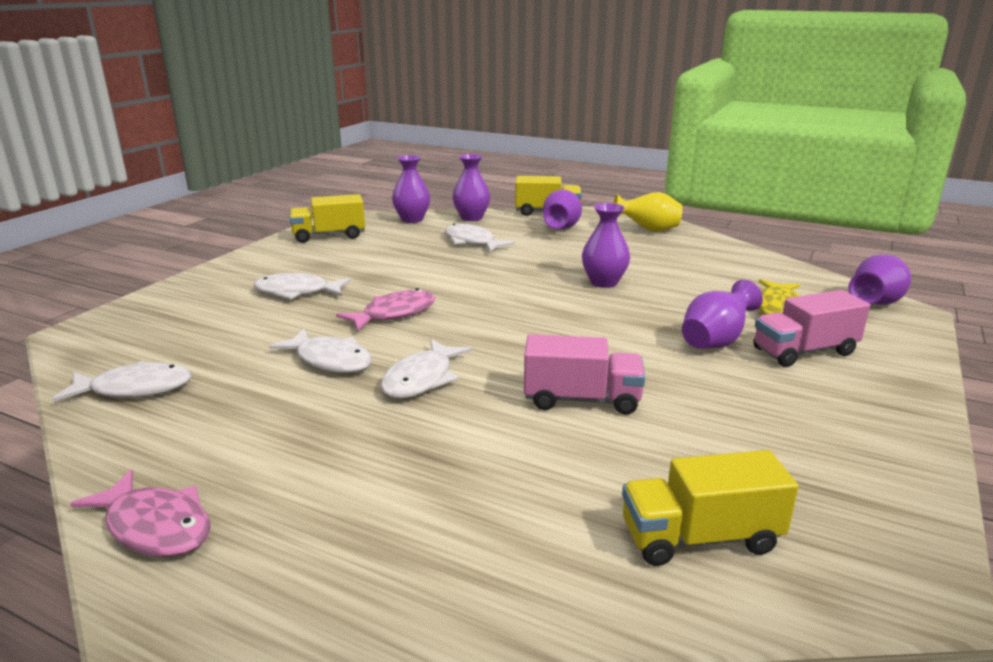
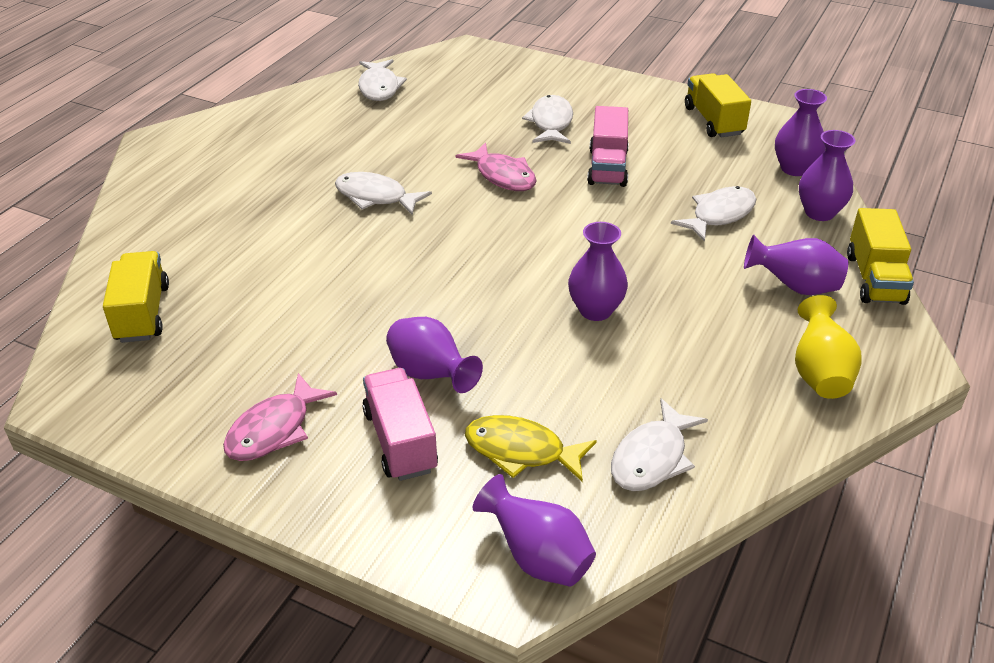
camera: 90 degrees right, 15 degrees up
pink fish [70,470,211,557] -> pink fish moved to [223,373,337,461]
white fish [269,329,372,373] -> white fish moved to [611,398,708,491]
pink truck [524,334,645,415] -> pink truck moved to [587,106,629,187]

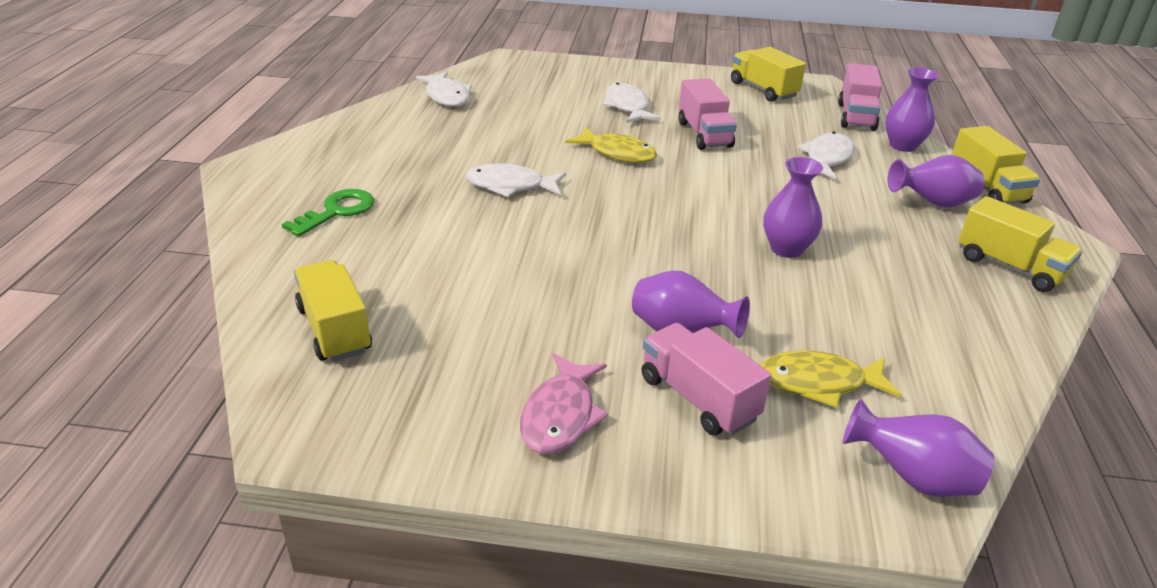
camera: 20 degrees left, 5 degrees down
pink fish [455,142,537,191] -> yellow fish [565,127,657,163]
white fish [611,398,708,491] -> none
purple vase [775,89,827,176] -> pink truck [838,63,882,131]
yellow vase [795,295,862,399] -> yellow truck [958,196,1082,292]
none -> green key [282,189,374,237]

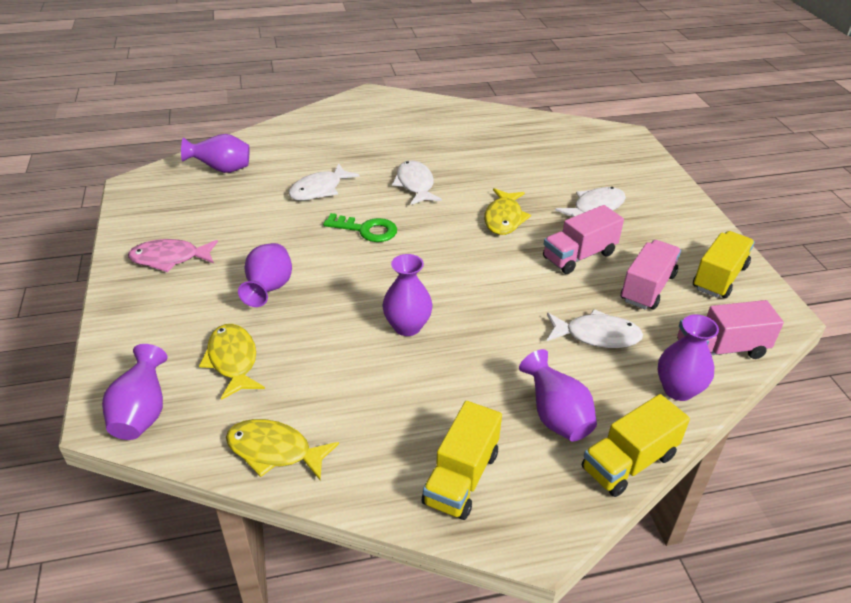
camera: 70 degrees right, 5 degrees up
green key [282,189,374,237] -> green key moved to [323,213,397,242]
yellow truck [294,260,372,362] -> purple vase [181,134,249,173]
white fish [416,72,472,107] -> white fish moved to [289,163,359,201]
pink truck [642,323,771,436] -> pink truck moved to [621,240,681,310]
none -> yellow fish [226,419,339,480]

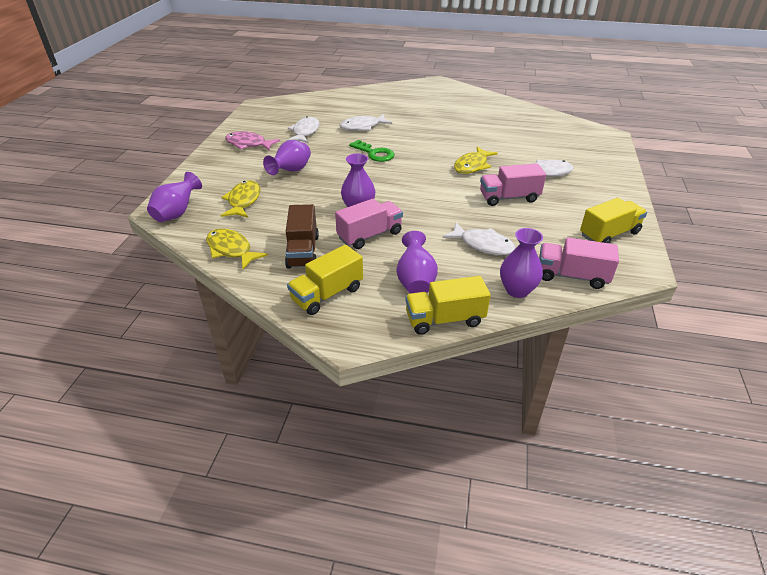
camera: 25 degrees right, 0 degrees up
purple vase [181,134,249,173] -> none
white fish [392,160,442,205] -> white fish moved to [286,116,320,143]
pink truck [621,240,681,310] -> pink truck moved to [335,199,403,249]
none -> brown truck [285,204,319,269]

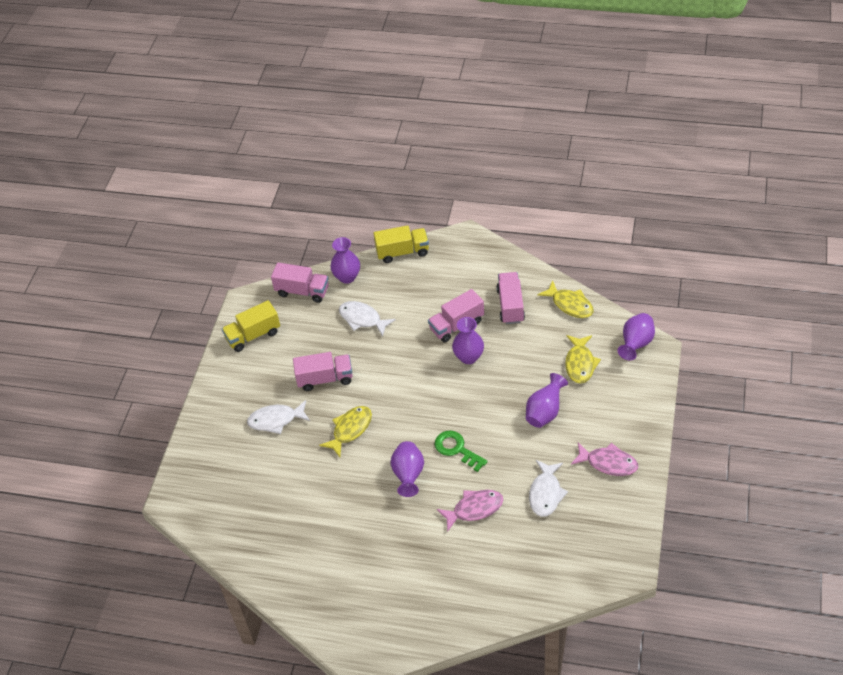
camera: 175 degrees left, 10 degrees up
brown truck [285,204,319,269] -> pink truck [496,272,525,324]
yellow truck [287,244,363,315] -> none
white fish [340,114,392,131] -> pink fish [437,490,503,532]
purple vase [396,231,438,293] -> purple vase moved to [390,441,424,497]

